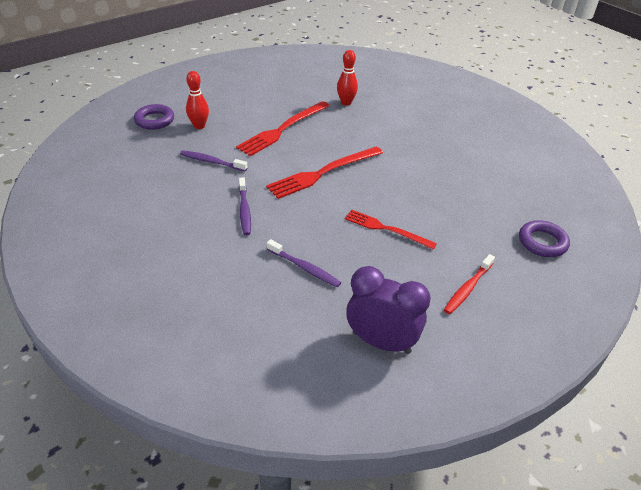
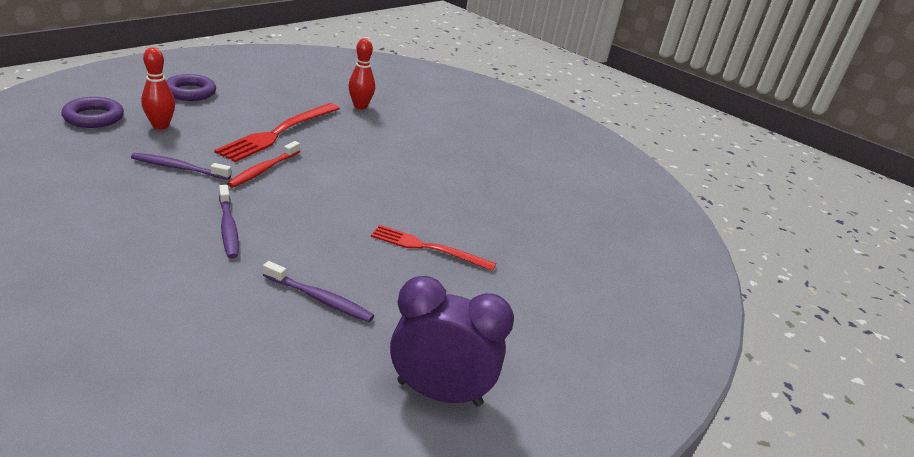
camera: 15 degrees left, 10 degrees down
red fork [266,146,383,199] -> none
red toothbrush [444,254,495,314] -> red toothbrush moved to [227,141,300,188]
purple ring [519,220,570,257] -> purple ring moved to [166,74,216,101]

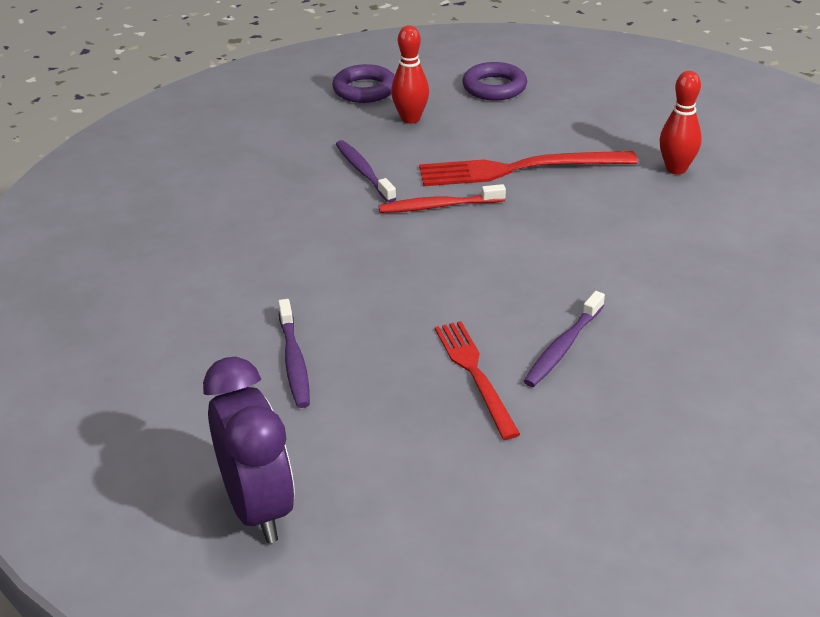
camera: 60 degrees right, 5 degrees up
purple toothbrush [219,185,239,259] -> purple toothbrush moved to [524,291,605,387]

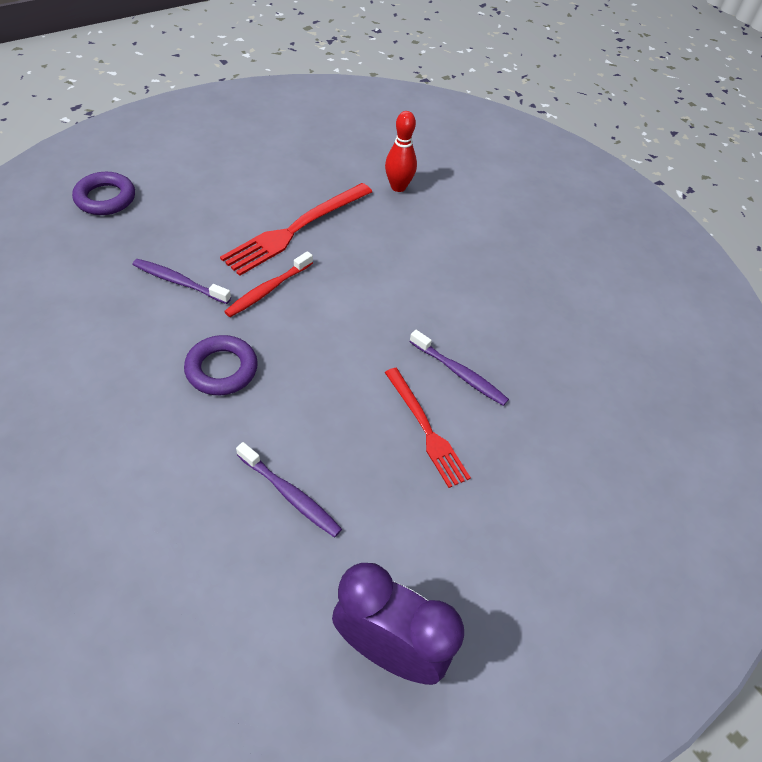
camera: 45 degrees left, 15 degrees up
red bowling pin [391,25,429,124] -> none
red fork [435,321,520,440] -> red fork turned 150 degrees counterclockwise [385,368,471,488]
purple ring [462,62,527,100] -> purple ring moved to [184,335,258,395]
purple toothbrush [524,291,605,387] -> purple toothbrush turned 45 degrees counterclockwise [410,330,509,406]

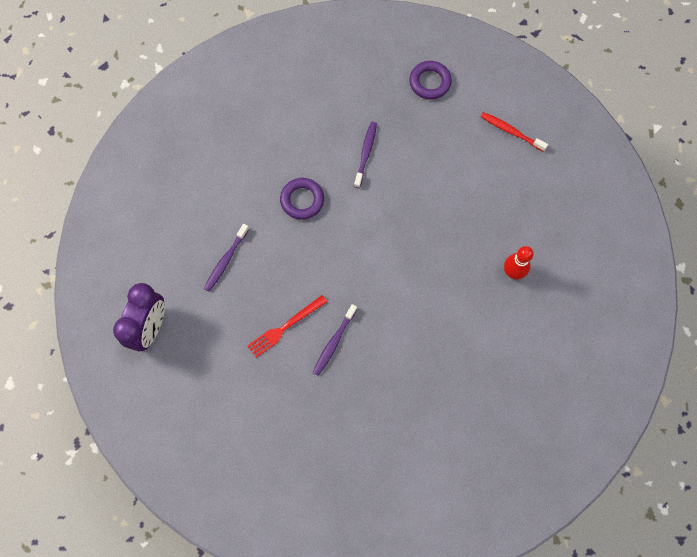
camera: 85 degrees right, 20 degrees up
red fork [220,183,372,276] -> none
red toothbrush [224,251,313,317] -> red toothbrush moved to [480,112,548,152]

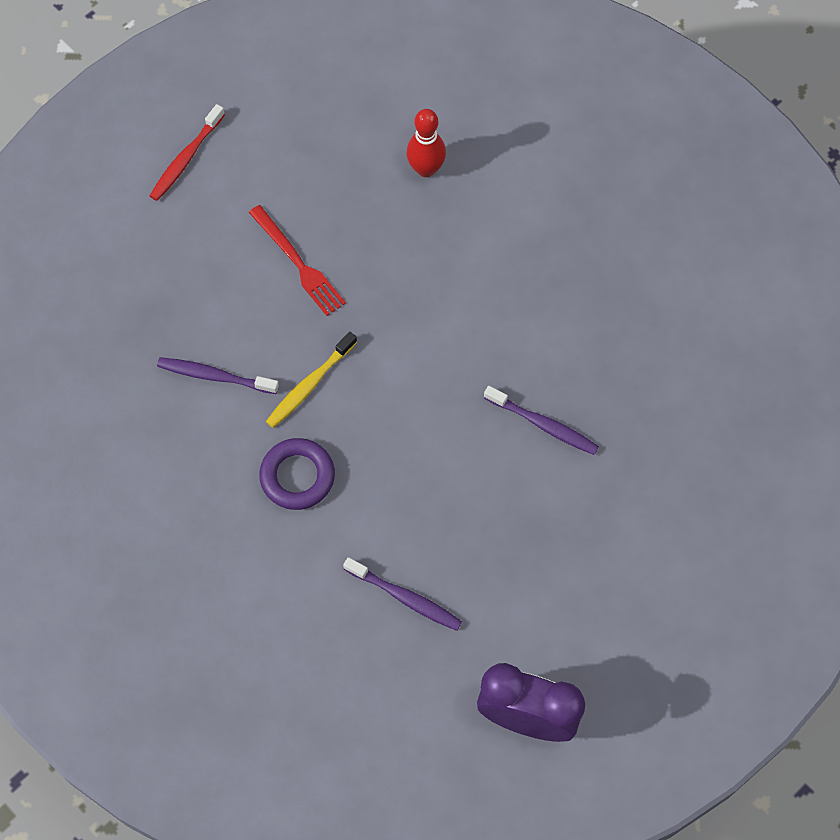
camera: 90 degrees left, 5 degrees down
red fork [247,295,327,358] -> red fork moved to [249,205,346,316]
purple ring [409,61,452,99] -> none
none -> yellow toothbrush [266,332,357,428]

